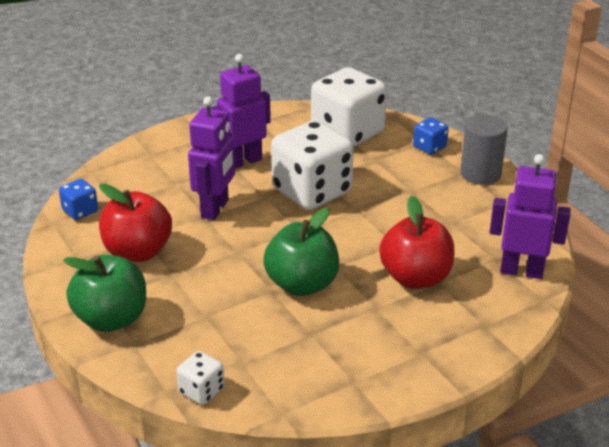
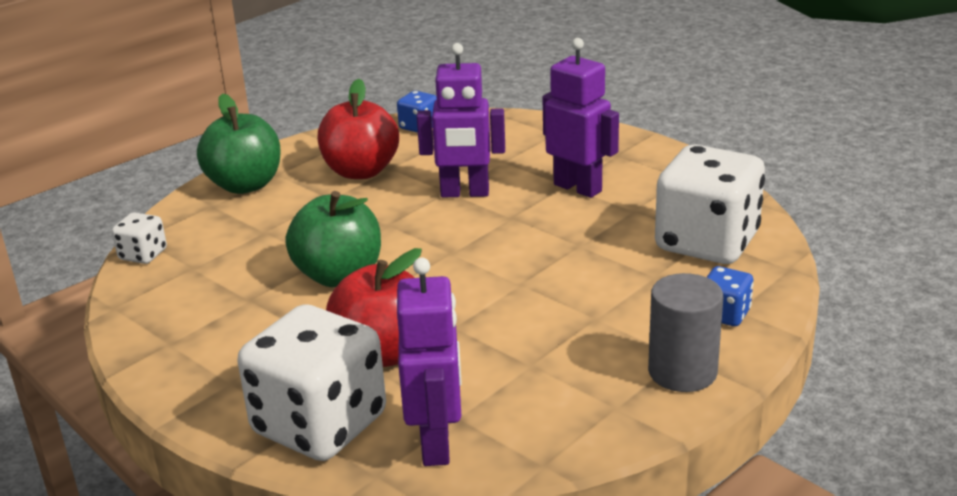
camera: 75 degrees right, 5 degrees down
white dice [271,120,354,210] -> white dice moved to [237,304,386,461]

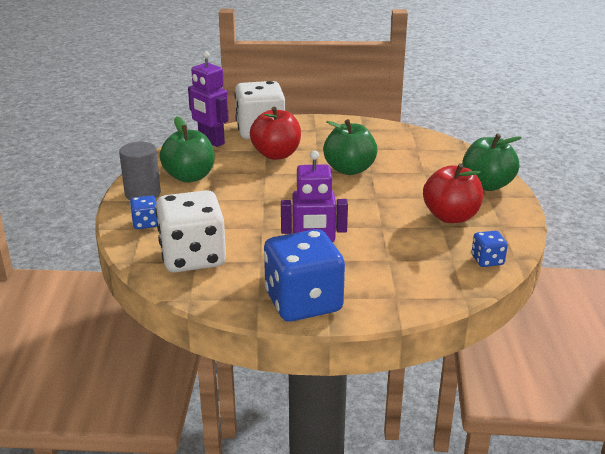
camera: 135 degrees right, 0 degrees up
white dice [112,212,167,264] -> none
purple robot [417,43,505,197] -> none
none -> green apple [159,116,215,183]
none -> blue dice [264,229,345,322]

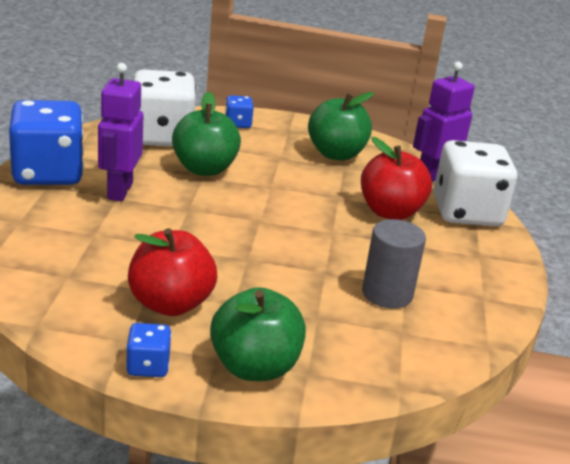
camera: 95 degrees right, 0 degrees up
grey cylinder [119,142,161,200] -> grey cylinder moved to [362,219,426,309]
green apple [323,119,378,175] -> green apple moved to [172,92,241,176]
blue dice [472,231,508,267] -> blue dice moved to [126,323,172,377]

